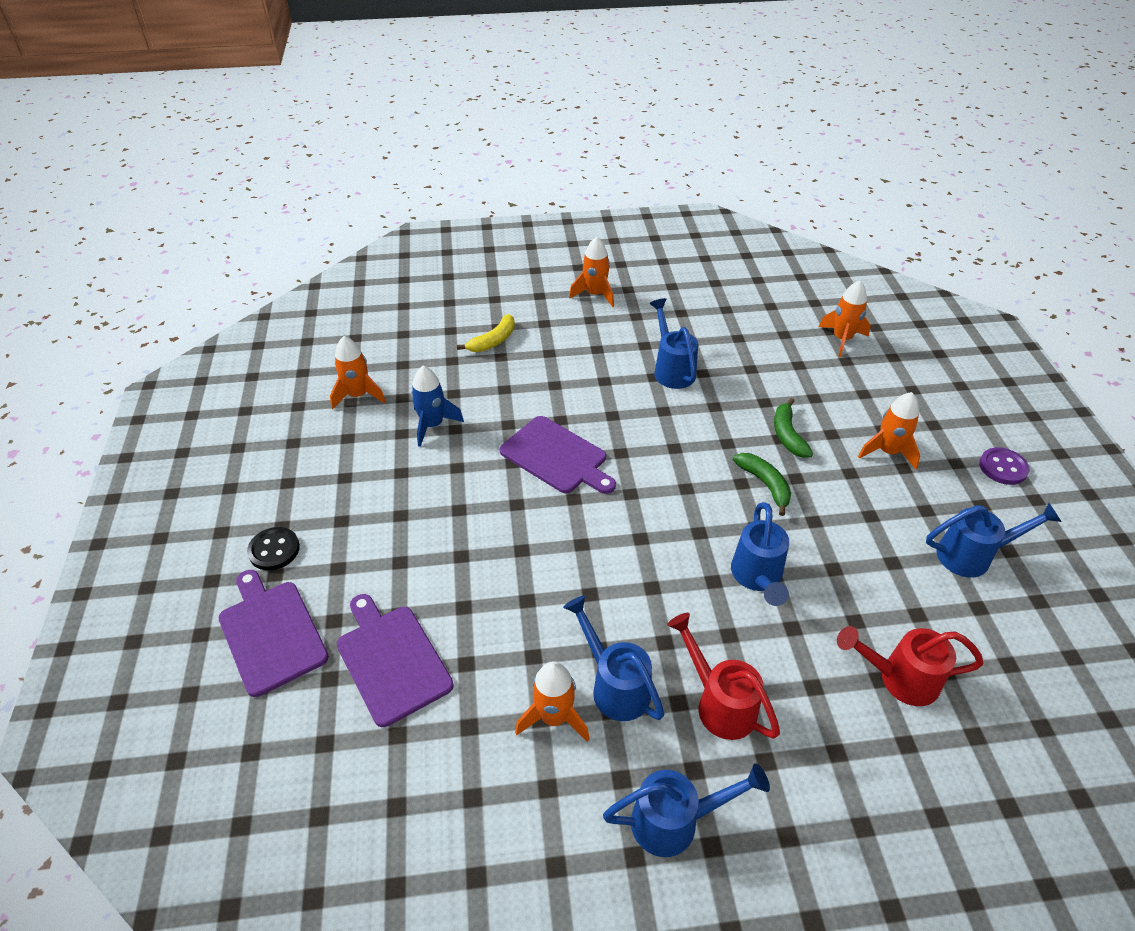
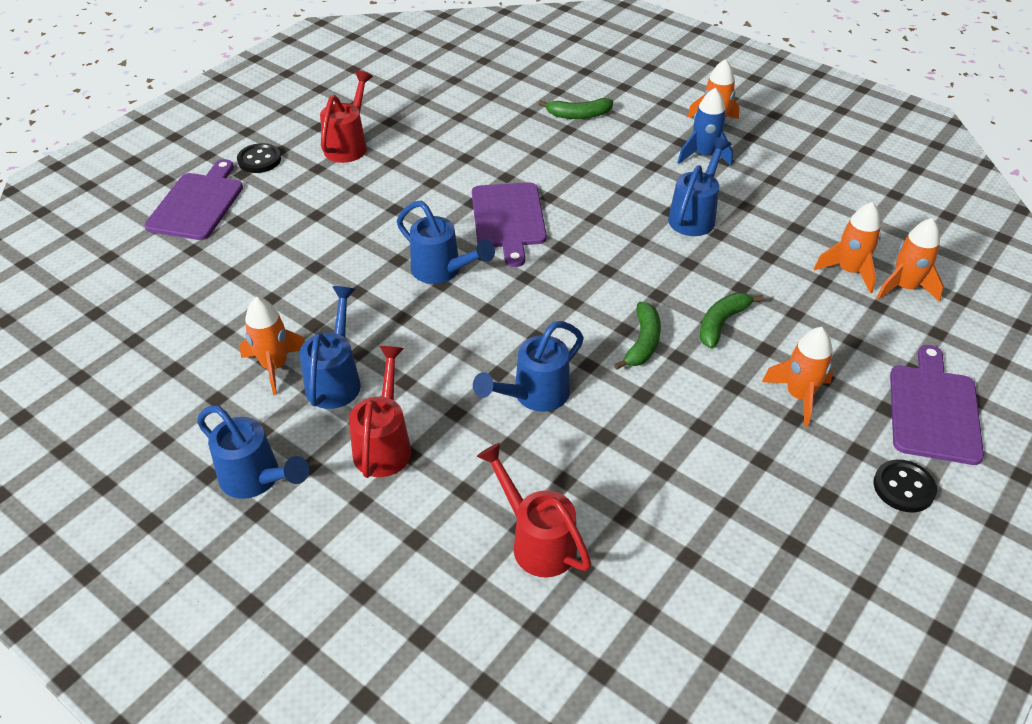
camera: 45 degrees right, 0 degrees up
orange rocket [330,336,386,410] -> orange rocket moved to [814,202,881,293]
purple cutting board [337,594,454,727] -> purple cutting board moved to [890,345,984,465]
blue rocket [411,366,464,447] -> blue rocket moved to [677,88,733,166]
yellow banana [457,314,515,352] -> green banana [538,98,613,119]
blue watering can [926,503,1062,577] -> blue watering can moved to [397,201,495,284]
purple button [979,447,1030,485] -> black button [874,459,937,513]
none -> red watering can [320,70,373,163]

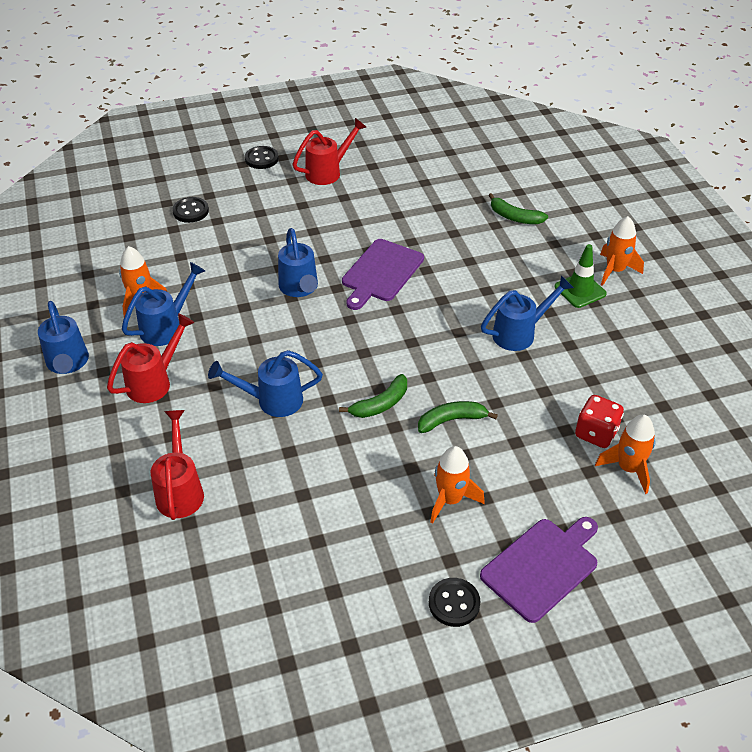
camera: 35 degrees right, 0 degrees up
purple cutting board [144,159,243,240] -> none
blue rocket [677,88,733,166] -> green traffic cone [554,244,607,308]
orange rocket [814,202,881,293] -> red dice [575,395,624,448]
none -> black button [172,197,209,223]

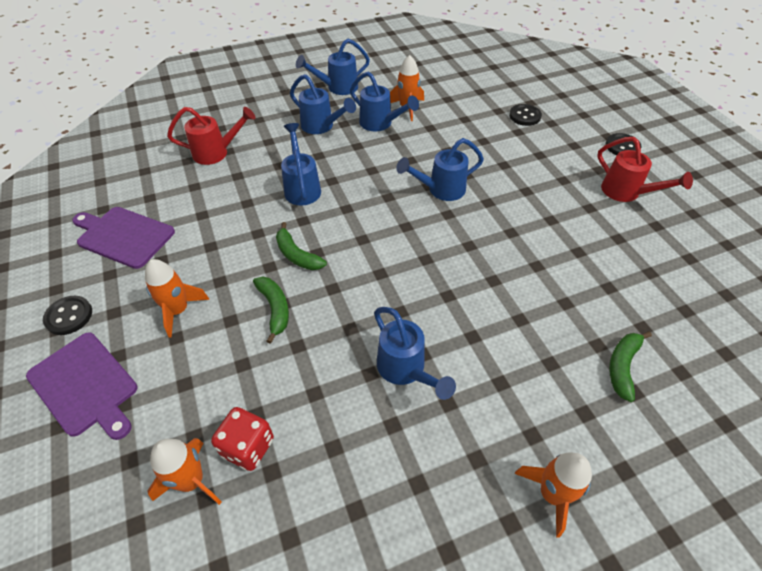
camera: 85 degrees right, 5 degrees up
red watering can [107,313,195,403] -> blue watering can [290,74,356,134]
purple cutting board [342,239,424,310] -> purple cutting board moved to [72,207,175,269]
green traffic cone [554,244,607,308] -> none

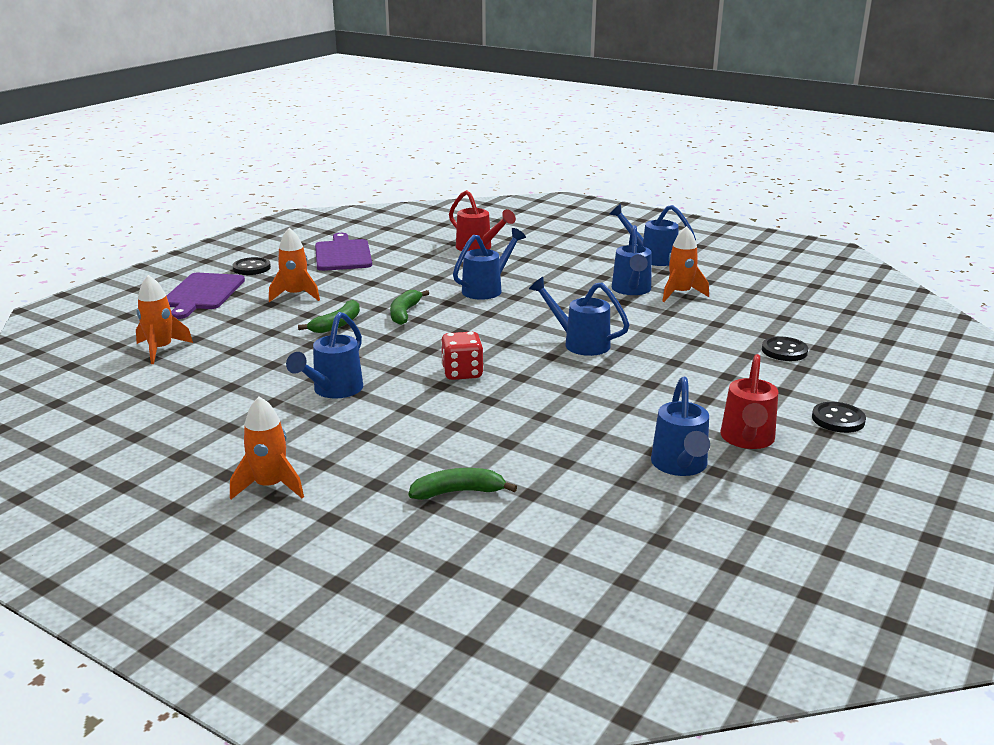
camera: 55 degrees right, 25 degrees down
red dice [211,407,274,471] -> red dice moved to [441,332,484,380]
blue watering can [290,74,356,134] -> blue watering can moved to [651,377,710,476]

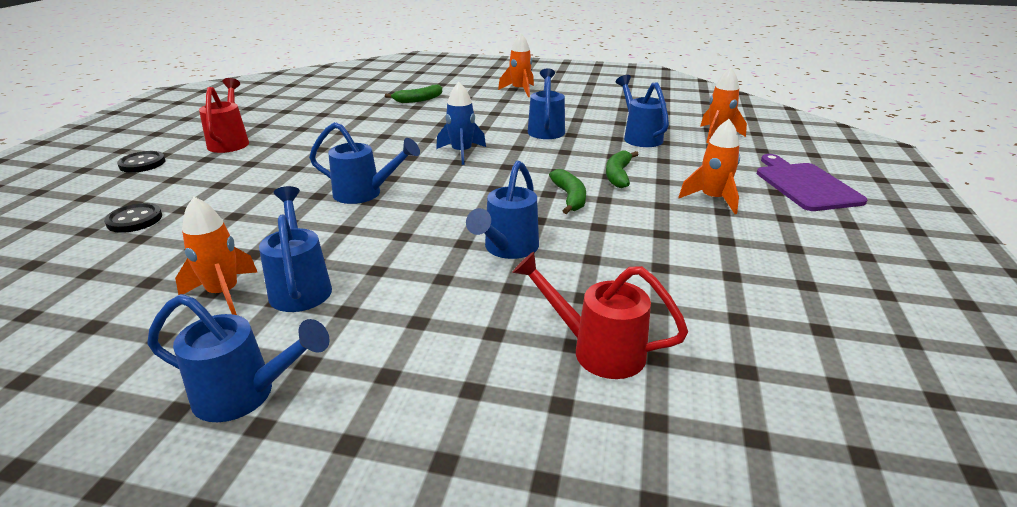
camera: 160 degrees right, 5 degrees up
black button [233,257,271,275] -> none
purple cutting board [315,233,372,271] -> none
red dice [441,332,484,380] -> blue rocket [436,82,486,165]
blue watering can [651,377,710,476] -> blue watering can moved to [615,75,669,147]

